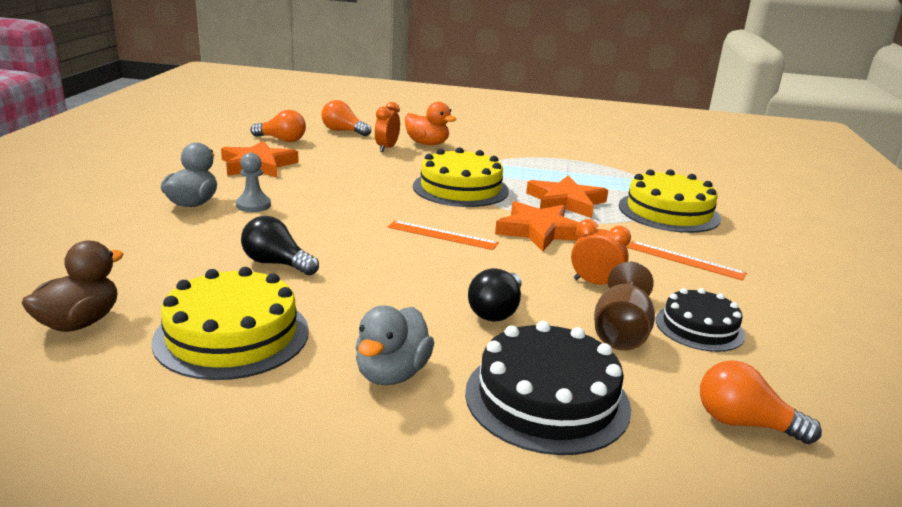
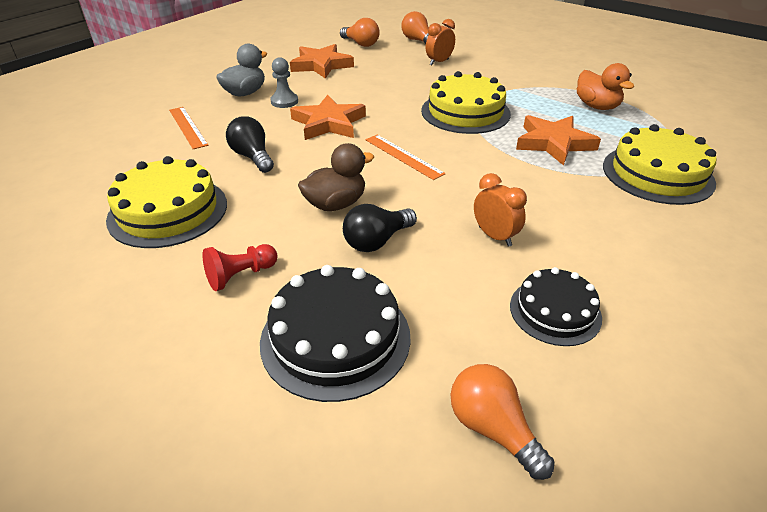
camera: 30 degrees right, 15 degrees up
brown duck [21,240,124,332] -> brown duck moved to [298,143,374,211]
grey duck [356,306,434,385] -> red pawn [202,244,277,291]
orange duck [405,102,457,145] -> orange duck moved to [577,63,634,110]
orange star [495,201,580,251] -> orange star moved to [290,95,366,140]
brown goblet [594,262,655,350] -> none
orange ruler [627,241,747,281] -> orange ruler moved to [169,107,209,149]

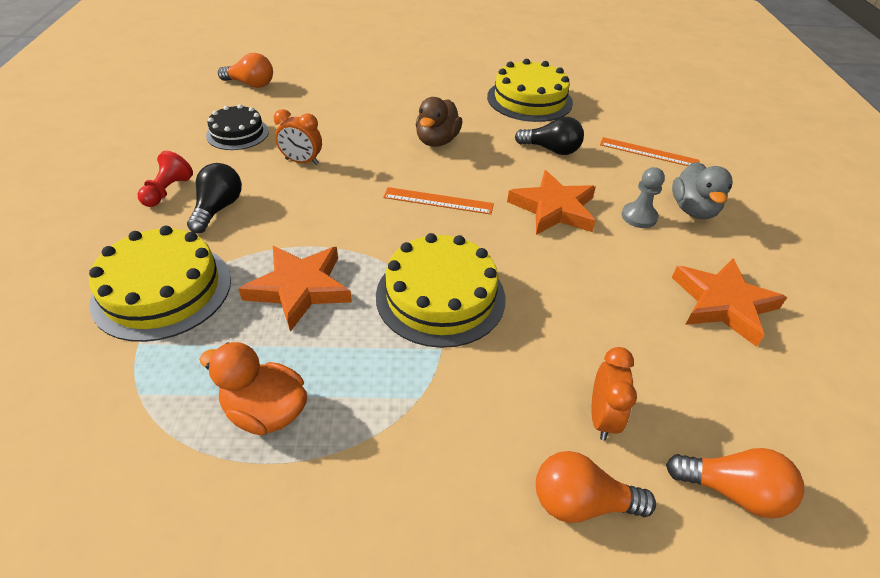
camera: 140 degrees right, 5 degrees up
red pawn [202,244,277,291] -> red pawn moved to [138,151,193,207]
black cake [260,265,411,402] -> none
orange light bulb [340,18,380,47] -> orange light bulb moved to [536,451,656,523]
black light bulb [343,204,417,252] -> black light bulb moved to [187,163,242,233]

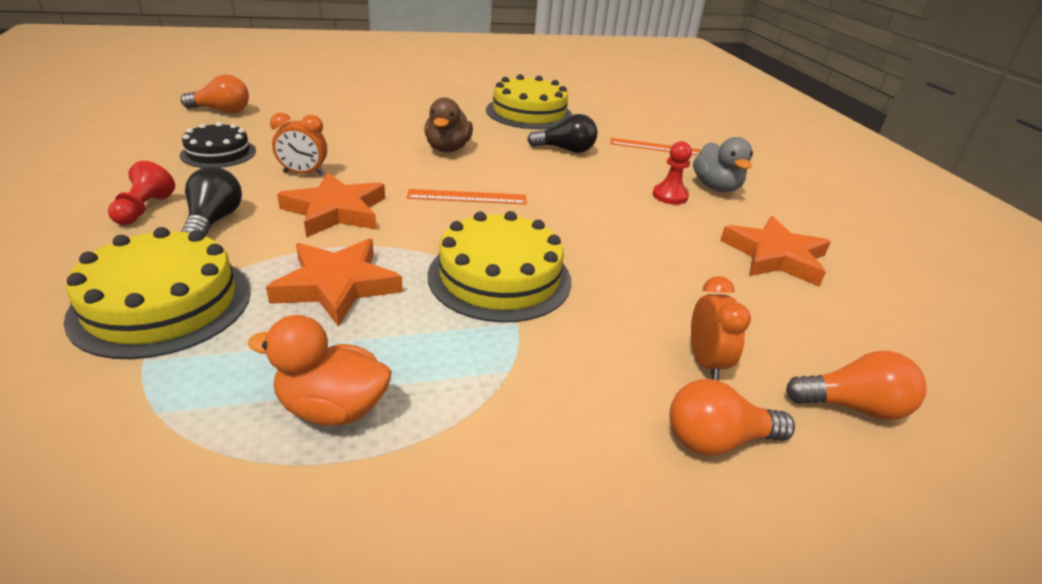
camera: 15 degrees left, 10 degrees down
orange star [507,170,596,235] -> orange star moved to [277,172,385,237]
grey pawn [621,167,665,228] -> red pawn [653,141,692,205]

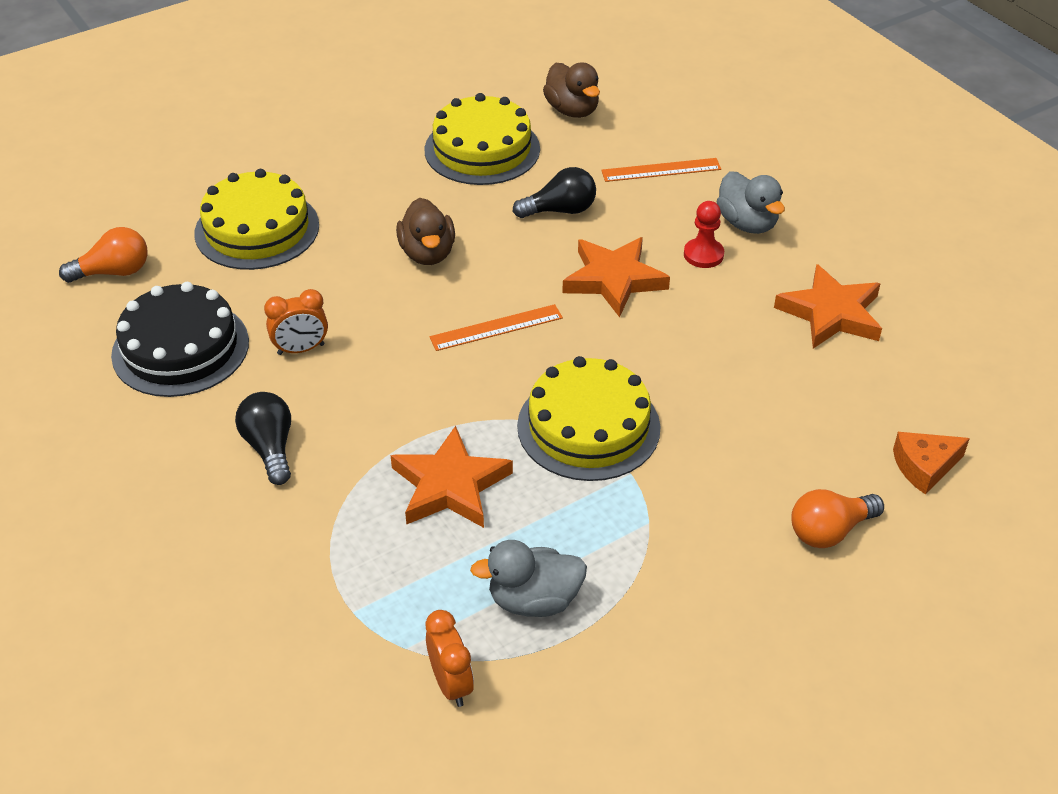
camera: 15 degrees left, 10 degrees up
yellow cake [63,227,251,359] -> yellow cake moved to [195,169,319,270]
red pawn [108,161,175,225] -> none
black cake [180,122,256,168] -> black cake [111,282,249,397], size x1.59
orange duck [248,315,392,426] -> grey duck [470,540,587,617]
orange star [277,172,385,237] -> orange star moved to [562,237,670,317]
orange clock [691,276,751,380] -> orange clock moved to [426,610,474,707]
orange light bulb [786,351,926,420] -> orange cheese [893,432,970,495]
none -> brown duck [543,62,600,118]

